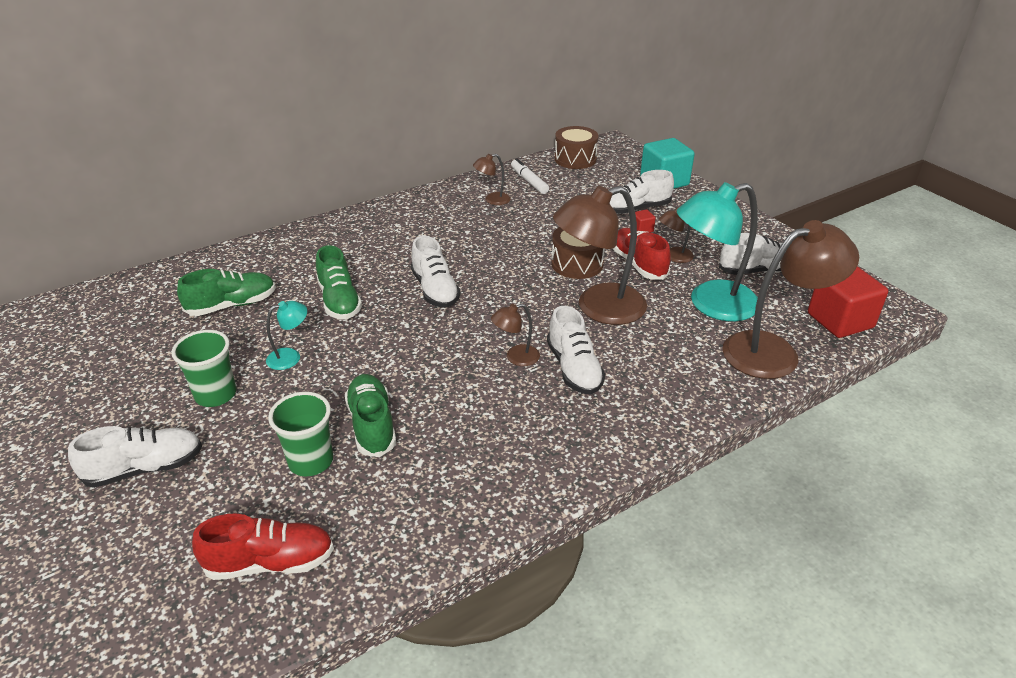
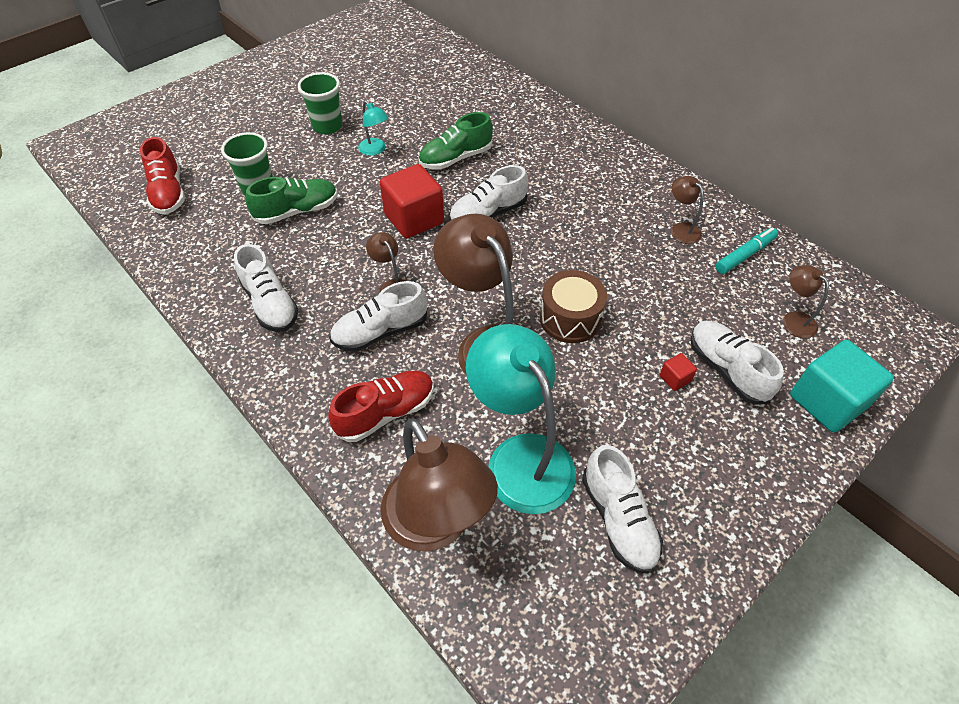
camera: 80 degrees right, 15 degrees up
white shoe [68,426,202,488] -> white shoe moved to [234,244,299,332]
green shoe [177,269,276,316] -> none
white marker [511,159,549,194] -> turquoise marker [715,227,778,274]
brown drum [554,126,598,169] -> none
red shoe [613,228,671,280] -> red shoe moved to [328,371,434,442]
brown lamp [659,207,694,263] -> brown lamp moved to [783,265,829,338]
red cube [808,266,888,338] -> red cube moved to [380,164,444,238]

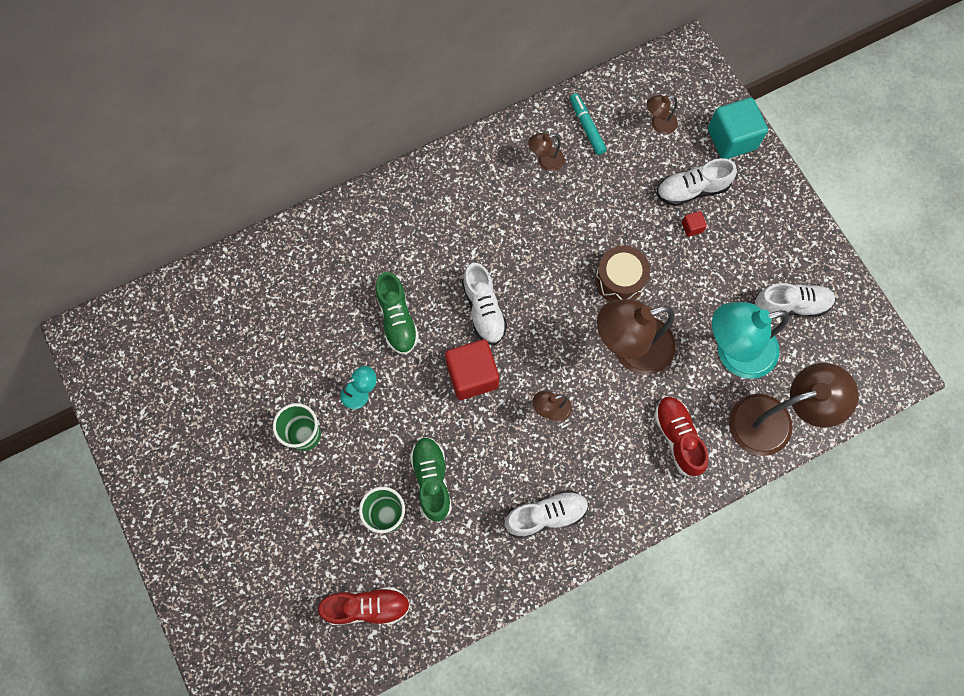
camera: 75 degrees left, 20 degrees up
white shoe [330,281,427,352] -> none

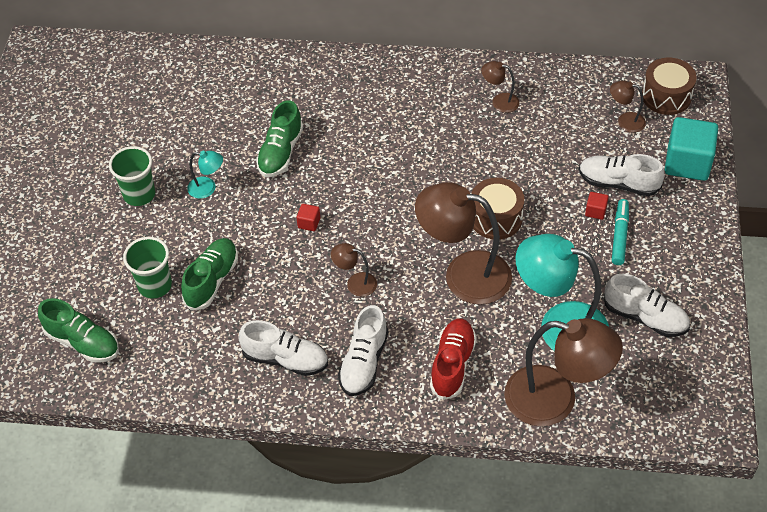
camera: 35 degrees right, 20 degrees down
red shoe [318,587,411,625] -> green shoe [38,298,119,363]
red cube [445,339,499,400] -> red cube [296,204,320,231], size x0.43
white shoe [462,263,507,345] -> white shoe moved to [338,305,388,396]
turquoise marker [570,93,607,155] -> turquoise marker moved to [612,199,629,265]
none -> brown drum [642,58,697,115]

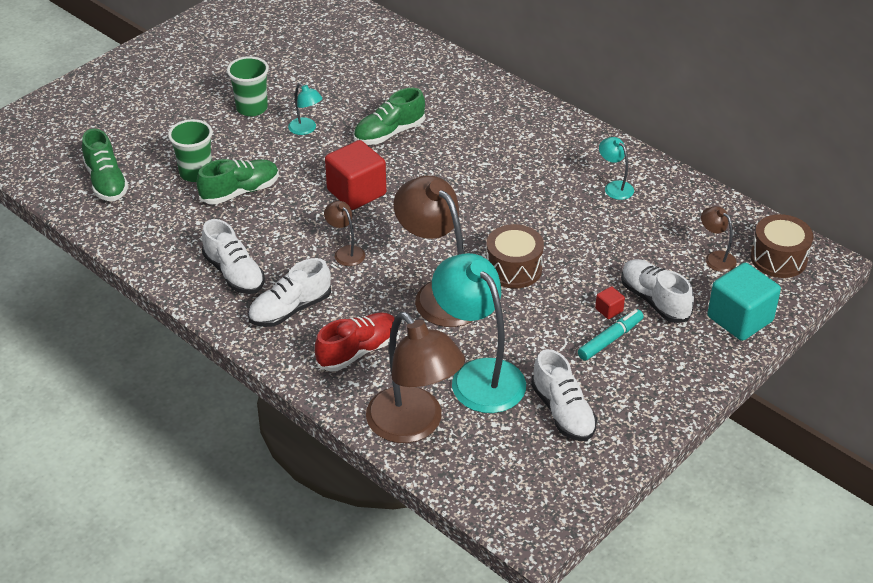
camera: 35 degrees right, 10 degrees down
red cube [296,204,320,231] -> red cube [325,140,386,210], size x2.34
brown lamp [481,61,520,113] -> turquoise lamp [599,137,634,200]

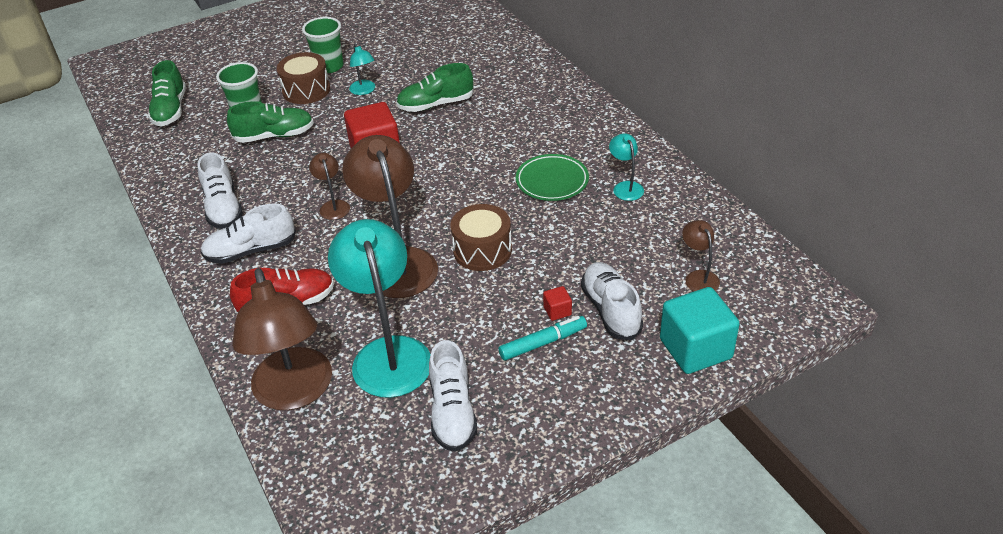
camera: 20 degrees right, 0 degrees up
brown drum [750,214,813,278] -> brown drum moved to [277,52,330,104]
none -> green plate [516,154,589,201]

